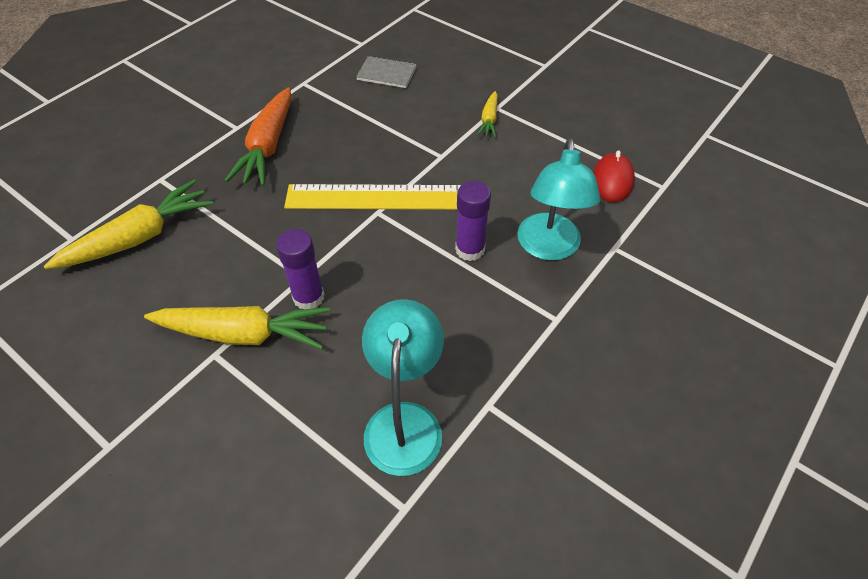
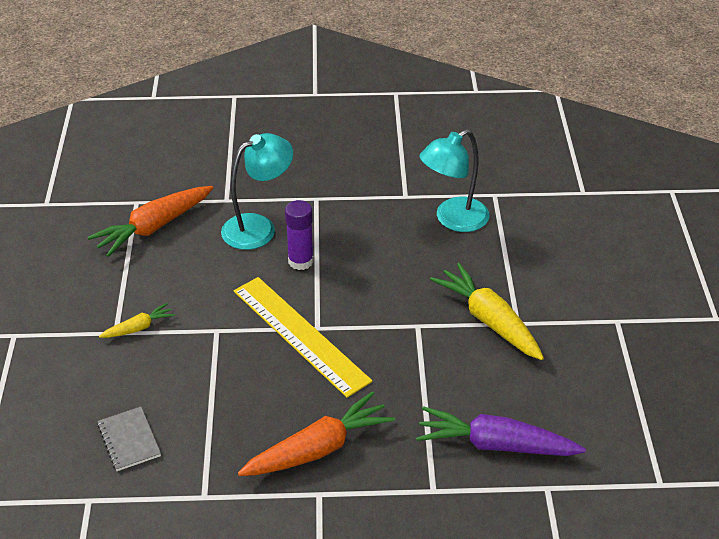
camera: 130 degrees left, 10 degrees down
yellow carrot [44,180,213,269] -> purple carrot [416,406,586,456]
purple glue stick [276,229,324,309] -> none
red mouse [593,151,635,202] -> orange carrot [88,186,213,257]

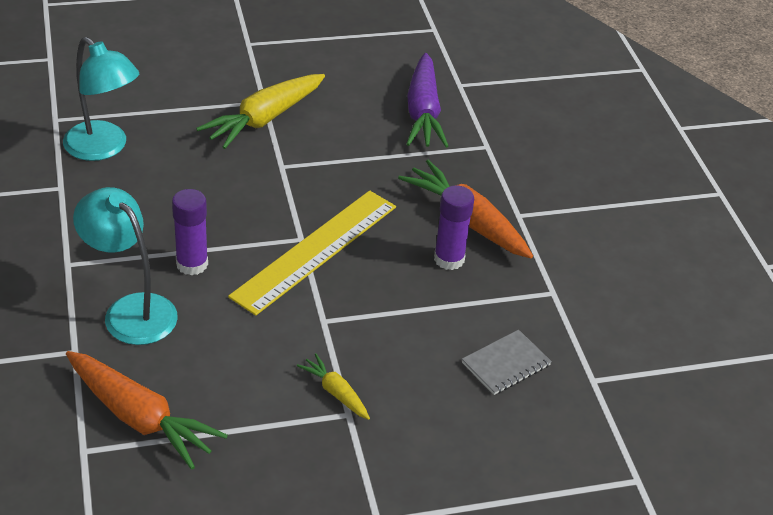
camera: 105 degrees left, 0 degrees up
none -> purple glue stick [434,185,474,270]

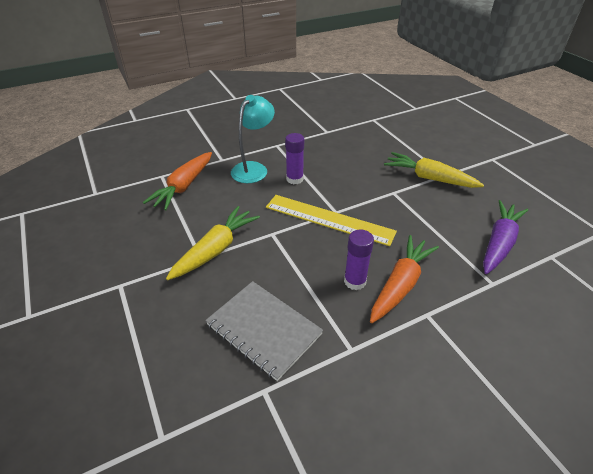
camera: 80 degrees right, 0 degrees up
turquoise lamp [63,37,139,161] -> none
yellow carrot [297,353,370,420] -> yellow carrot [166,206,260,280], size x1.96
purple carrot [406,53,449,148] -> purple carrot turned 135 degrees clockwise [483,200,528,274]
grey notebook [462,330,552,395] -> grey notebook [205,281,323,381], size x1.76

